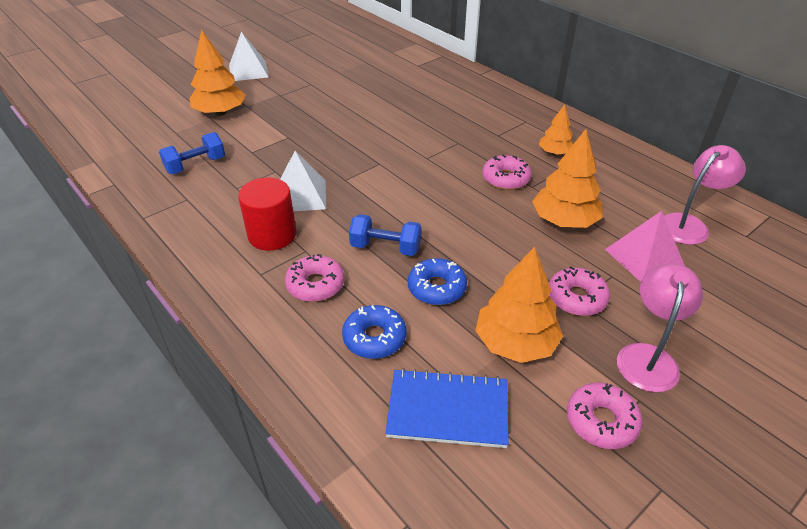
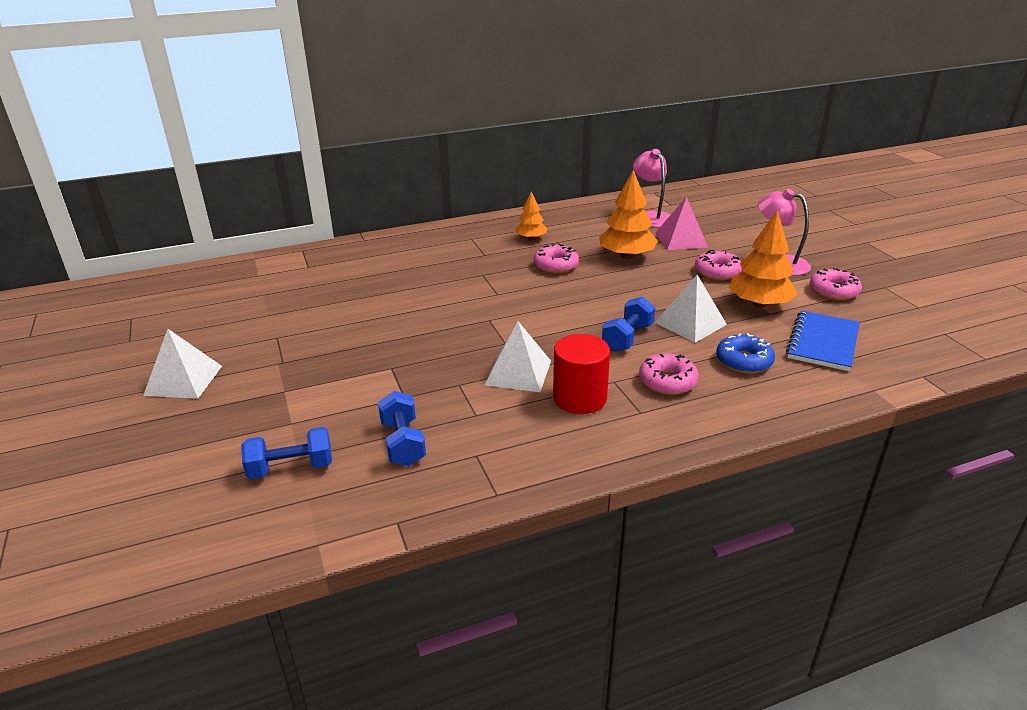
camera: 70 degrees left, 10 degrees down
orange tree [189,30,246,116] -> none
blue donut [408,258,467,305] -> white pyramid [654,275,727,343]
none -> blue dumbbell [241,427,332,479]

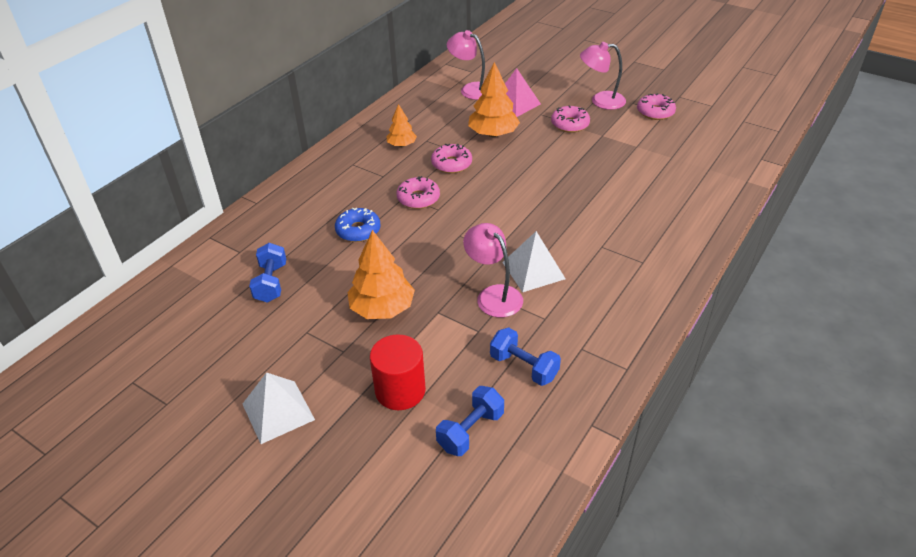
camera: 35 degrees left, 10 degrees up
red cylinder [553,334,610,414] -> red cylinder moved to [370,334,426,410]
blue dumbbell [602,296,655,352] -> blue dumbbell moved to [249,243,286,303]
pink donut [639,353,699,395] -> pink donut moved to [397,176,440,209]
white pyramid [654,275,727,343] -> none
blue donut [716,333,775,374] -> blue donut moved to [335,208,381,242]
orange tree [729,210,798,308] -> orange tree moved to [347,230,415,319]
blue notebook [786,310,860,371] -> none
none -> pink lamp [463,223,523,317]

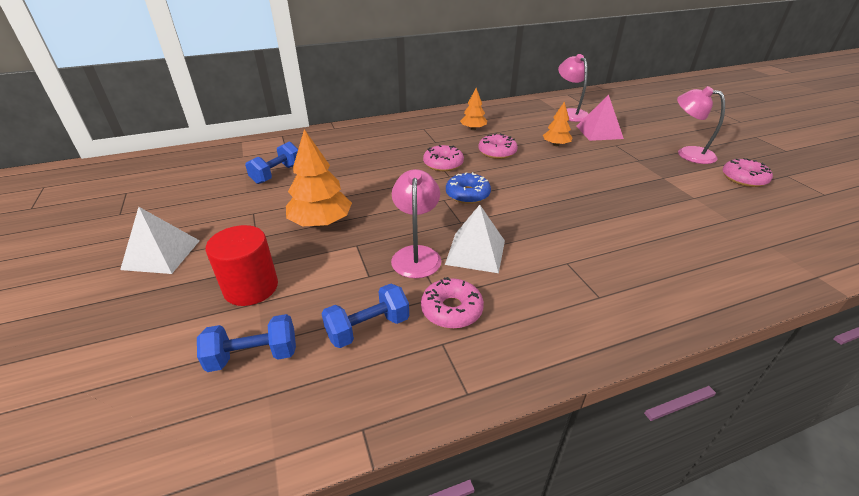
camera: 35 degrees right, 5 degrees down
blue donut [335,208,381,242] -> blue donut moved to [446,172,491,204]
orange tree [468,62,520,137] -> orange tree [543,101,572,146], size x0.59
blue dumbbell [490,328,561,386] -> blue dumbbell turned 75 degrees clockwise [321,284,409,348]
pink donut [551,105,590,133] -> pink donut moved to [421,277,484,329]

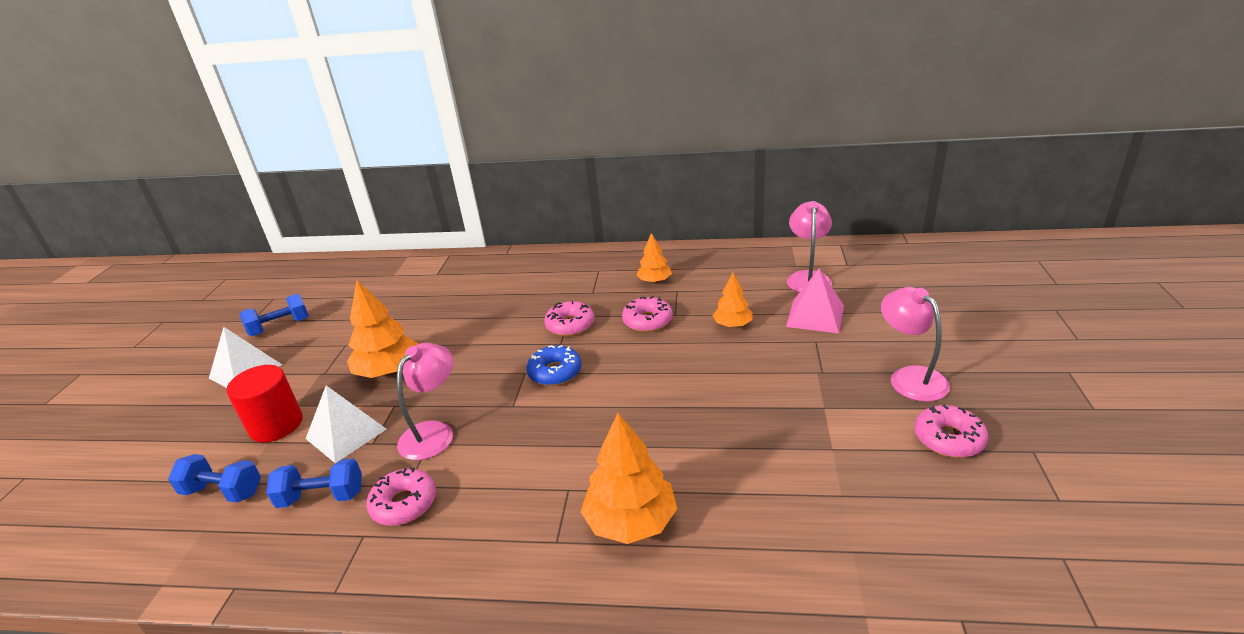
camera: 30 degrees right, 5 degrees down
blue dumbbell [245,142,298,184] -> blue dumbbell moved to [240,294,309,336]
white pyramid [445,205,505,273] -> white pyramid moved to [306,385,387,463]
none -> orange tree [581,413,677,544]

